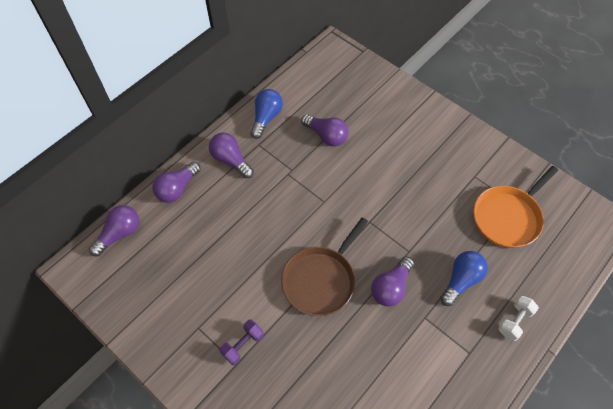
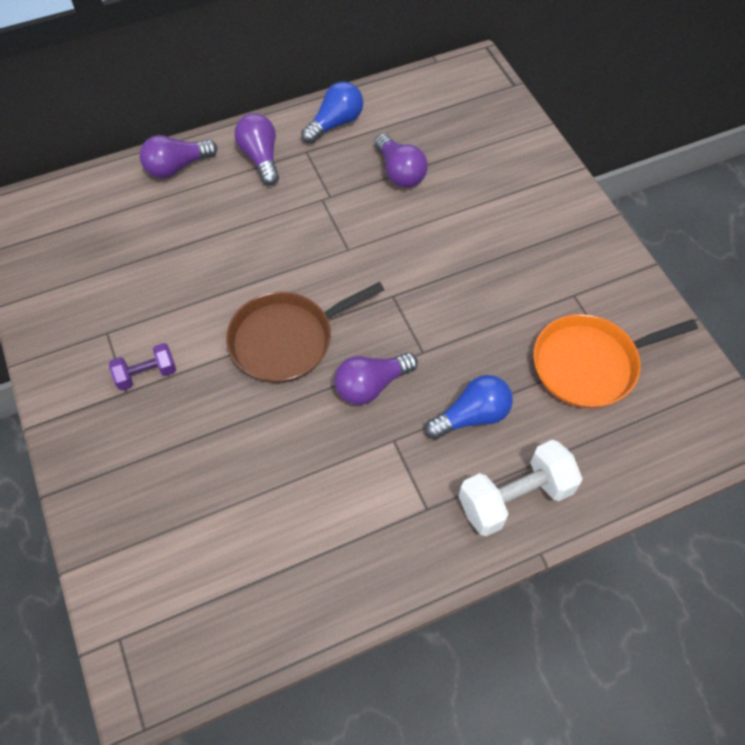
camera: 25 degrees right, 0 degrees up
purple light bulb [89,205,139,256] -> none
white dumbbell [498,296,539,341] -> white dumbbell [459,440,582,536], size x1.72

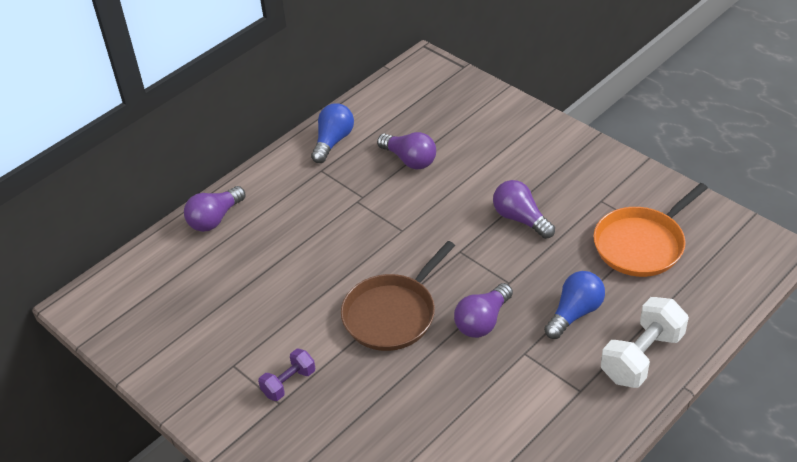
camera: 20 degrees left, 15 degrees down
purple light bulb [235,113,279,186] -> purple light bulb moved to [493,180,555,239]

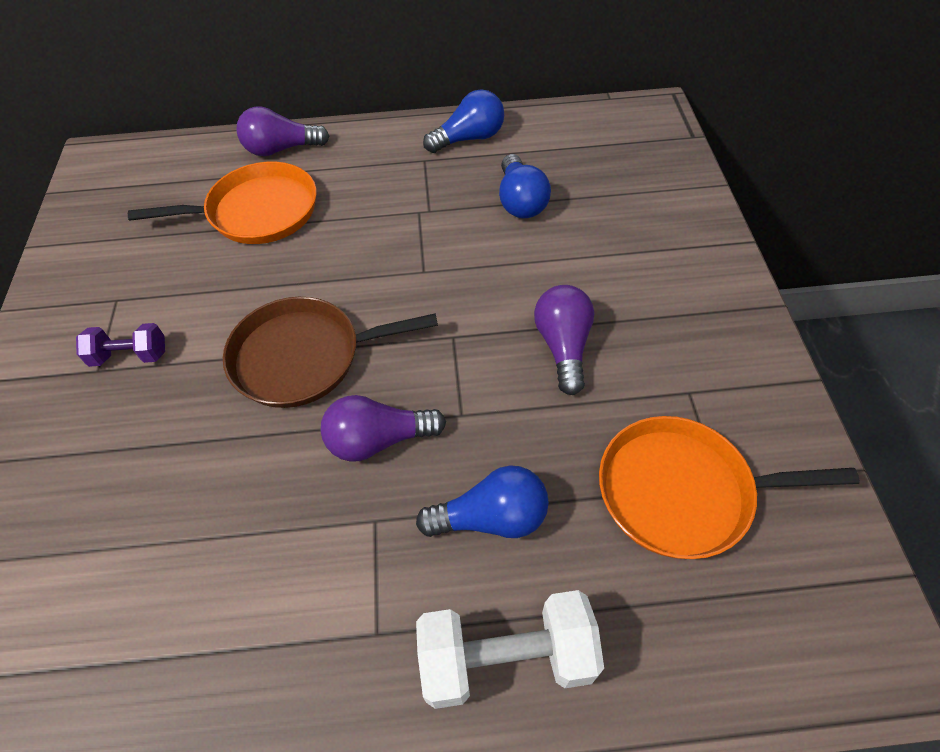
camera: 40 degrees right, 10 degrees up
purple light bulb [377,132,436,169] -> blue light bulb [499,154,551,218]
none -> orange pan [128,162,317,244]

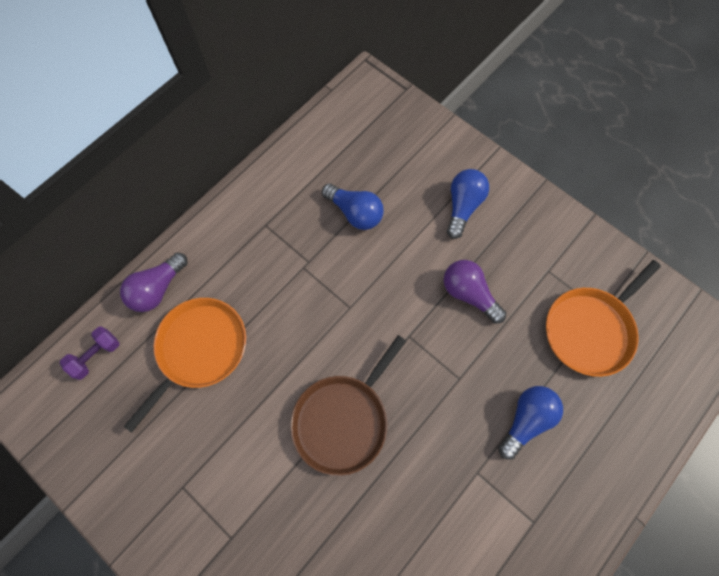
camera: 45 degrees left, 15 degrees up
purple dumbbell [76,323,165,367] -> purple dumbbell moved to [60,326,119,380]
purple light bulb [321,395,446,462] -> none
white dumbbell [416,590,604,709] -> none
blue light bulb [423,89,504,153] -> blue light bulb moved to [447,169,489,239]

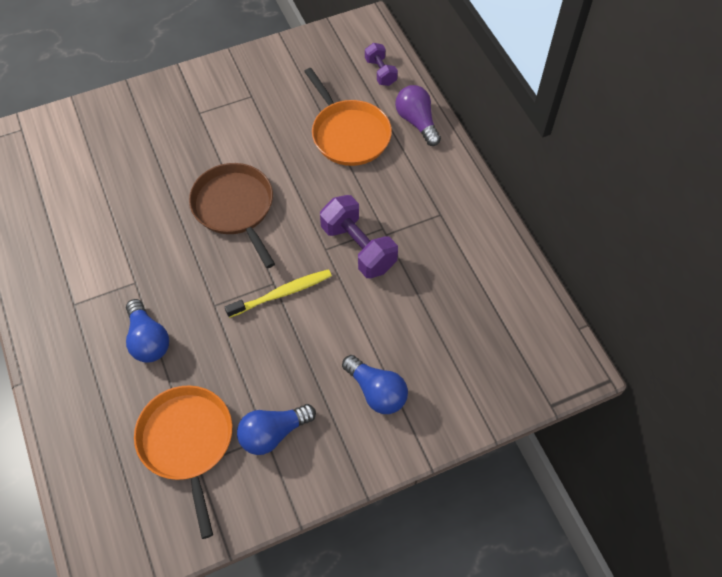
camera: 115 degrees right, 10 degrees down
blue light bulb [322,183,384,230] -> blue light bulb moved to [237,404,316,455]
purple light bulb [444,260,506,324] -> none
none -> yellow toothbrush [225,269,332,318]
none -> purple dumbbell [320,195,398,278]

